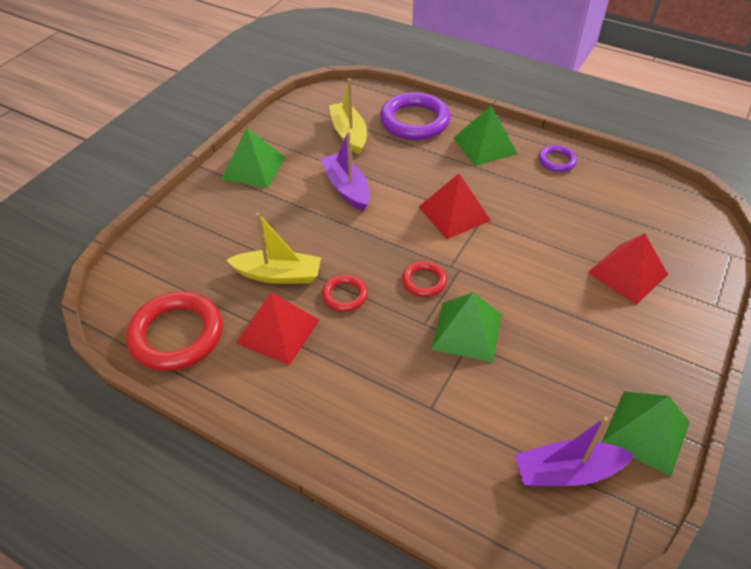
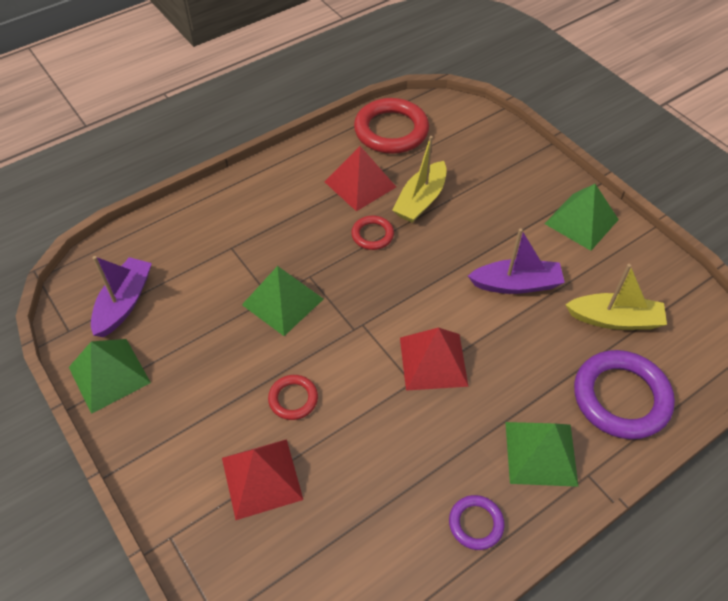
camera: 115 degrees right, 5 degrees up
red ring [402,261,447,297] -> red ring moved to [268,375,318,420]

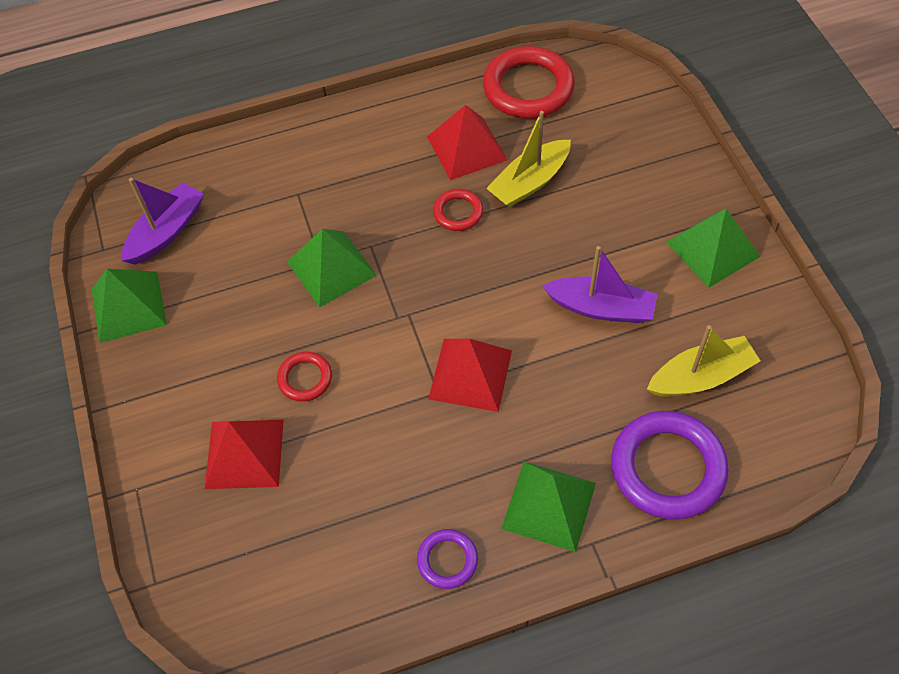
camera: 20 degrees right, 5 degrees up
yellow boat [565,264,667,330] -> yellow boat turned 45 degrees counterclockwise [647,325,760,397]

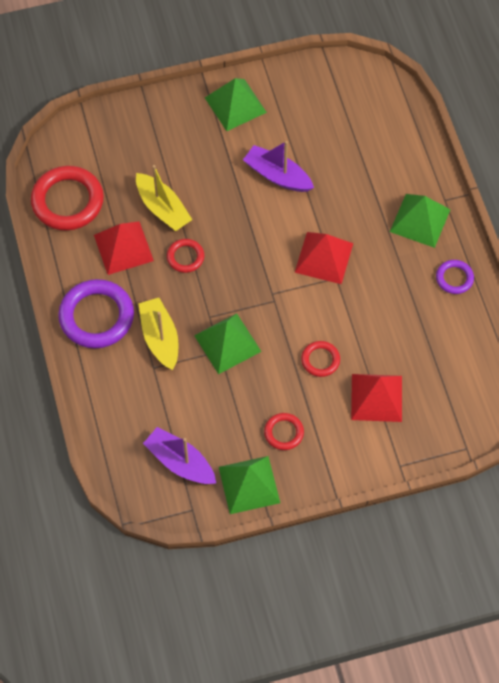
camera: 90 degrees left, 5 degrees up
purple boat [543,246,657,323] -> purple boat turned 75 degrees counterclockwise [243,141,314,192]
purple ring [611,411,729,520] -> purple ring moved to [58,279,134,349]
yellow boat [647,325,760,397] -> yellow boat moved to [138,298,178,370]
none -> red ring [264,413,304,450]

